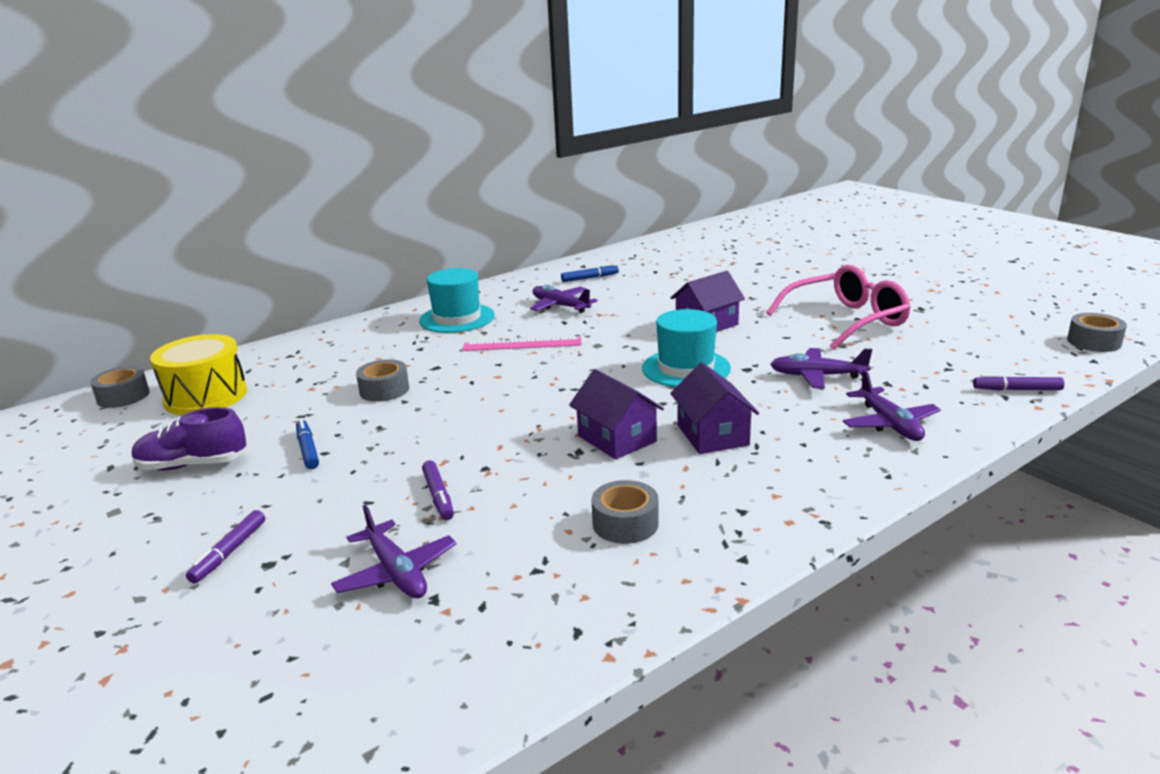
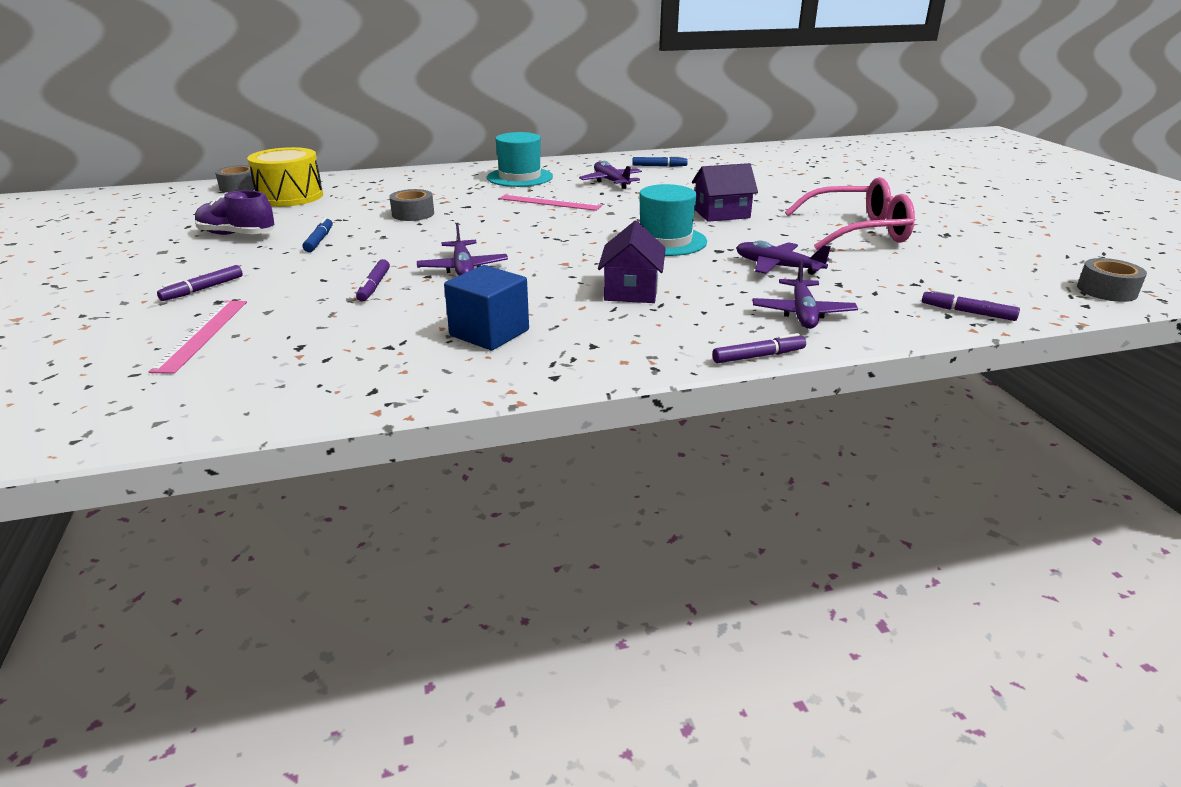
camera: 20 degrees right, 5 degrees up
purple plane [331,505,456,598] -> purple plane moved to [417,223,508,276]
purple house [569,369,664,459] -> none
grey tape [592,480,659,544] -> blue cube [444,265,529,351]
none -> pink ruler [148,301,247,374]
none -> purple marker [712,333,806,363]

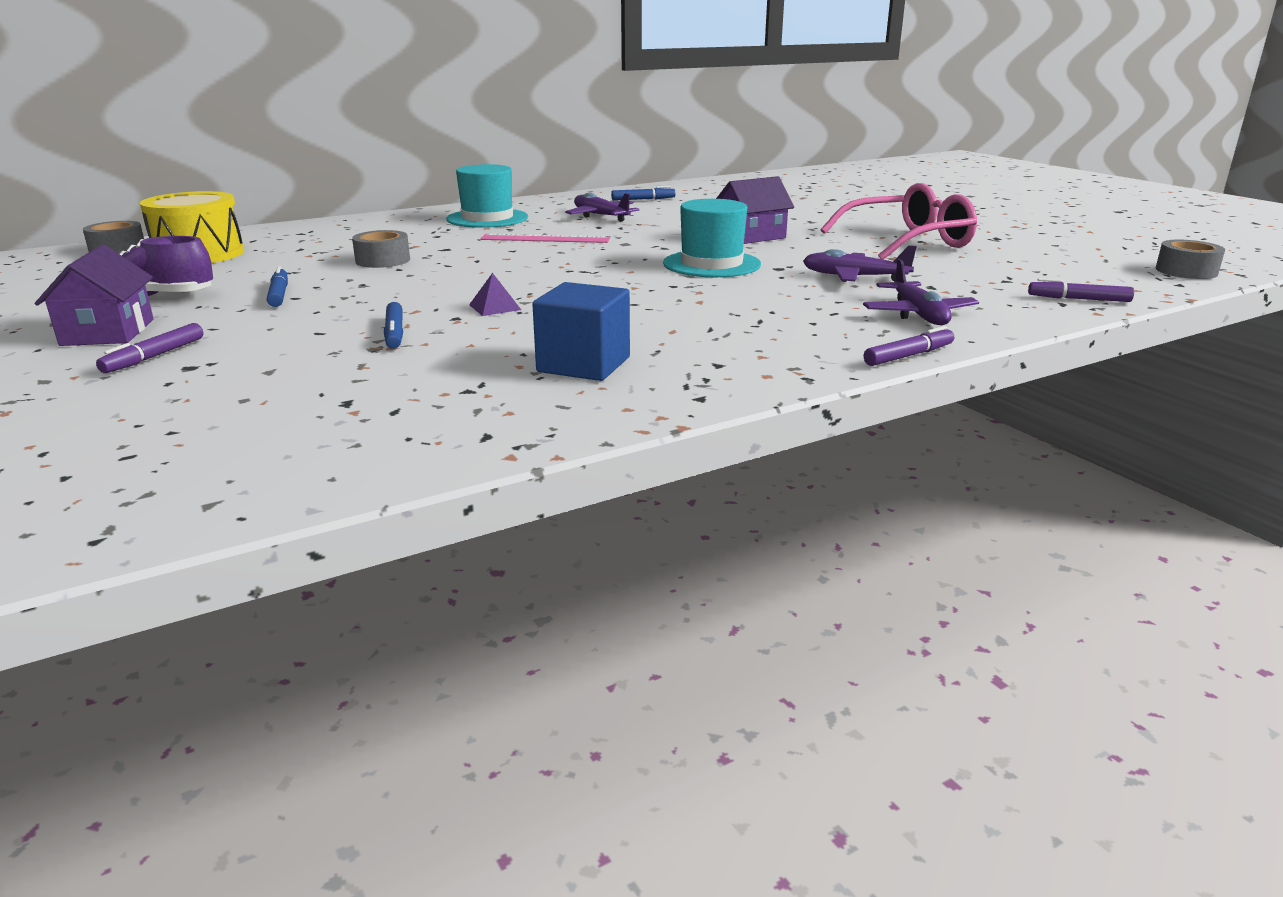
camera: 15 degrees left, 5 degrees down
pink ruler [148,301,247,374] -> none
purple marker [356,259,390,302] -> blue marker [384,302,403,349]
purple plane [417,223,508,276] -> purple pyramid [469,273,521,316]
purple house [598,221,666,303] -> purple house moved to [35,244,154,346]

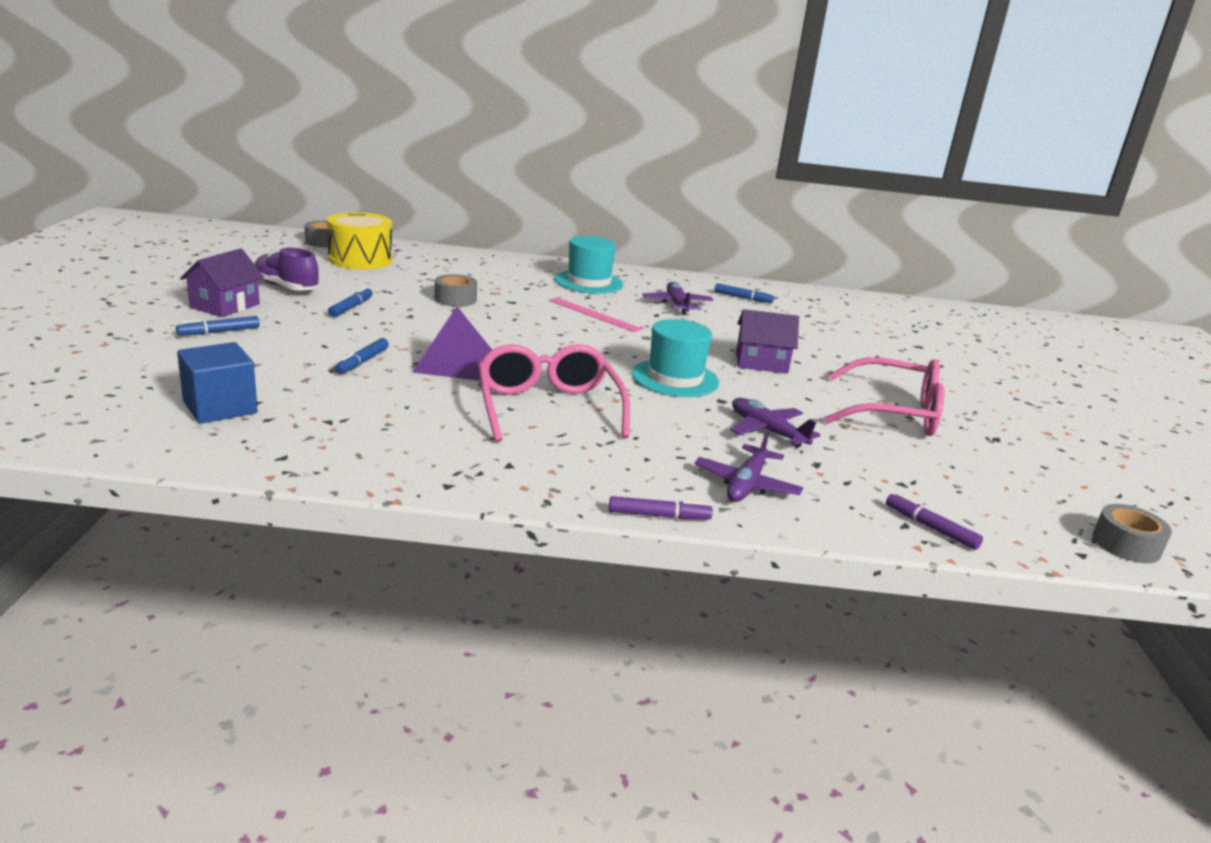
camera: 30 degrees right, 0 degrees up
purple marker [96,323,203,373] -> blue marker [176,316,260,336]
purple pyramid [469,273,521,316] -> purple pyramid [412,307,492,381], size x2.15
blue cube [532,282,630,381] -> blue cube moved to [177,342,258,424]
none -> pink glasses [478,344,630,442]

